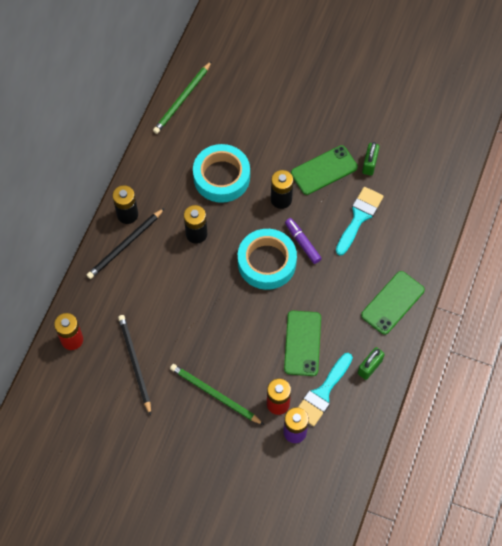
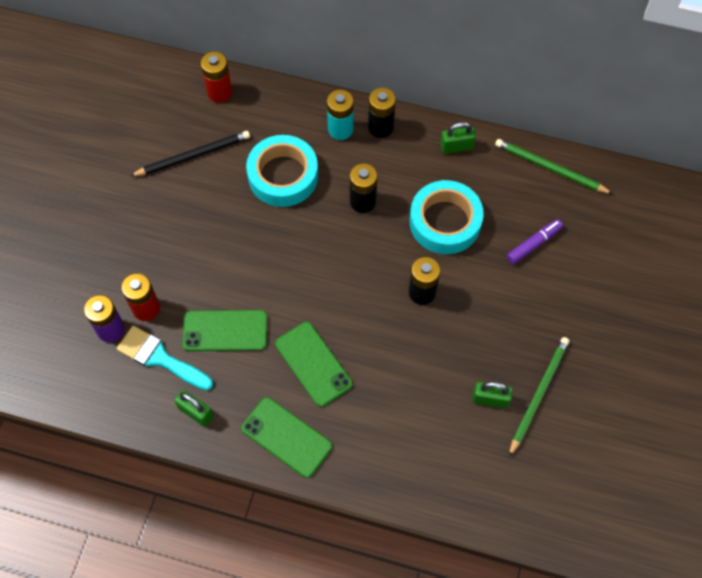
camera: 85 degrees right, 0 degrees up
black pencil [87,208,164,279] -> turquoise battery [327,90,354,140]
green pencil [170,364,264,425] -> green pencil moved to [509,337,570,457]
turquoise tape [238,229,297,290] -> turquoise tape moved to [246,135,318,207]
purple marker [285,218,322,264] -> purple marker moved to [507,219,563,264]
green phone [291,145,358,195] -> green phone moved to [275,322,353,407]
turquoise brush [336,187,384,256] -> none
none -> green padlock [440,122,476,154]

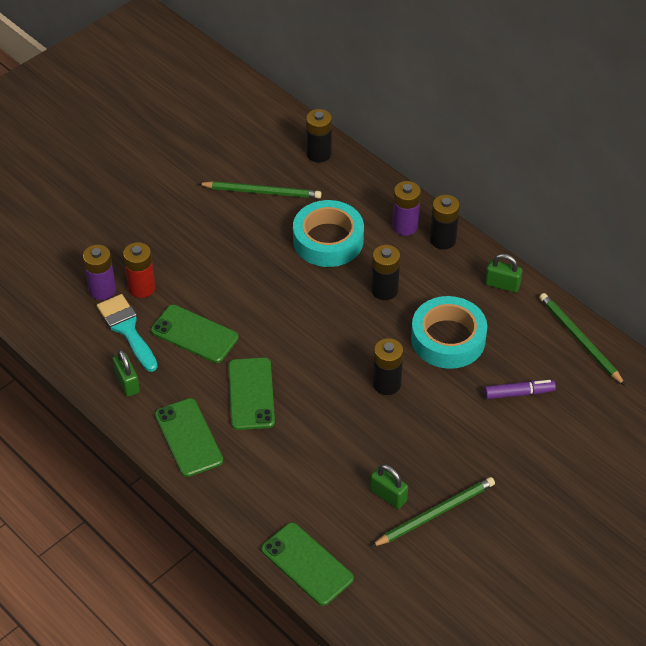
camera: 30 degrees right, 15 degrees down
black pencil [130,131,250,176] -> green pencil [198,181,321,198]
red battery [201,52,232,103] -> black battery [306,109,332,163]
turquoise battery [327,90,354,140] -> purple battery [392,181,421,236]
none -> green phone [261,522,354,606]

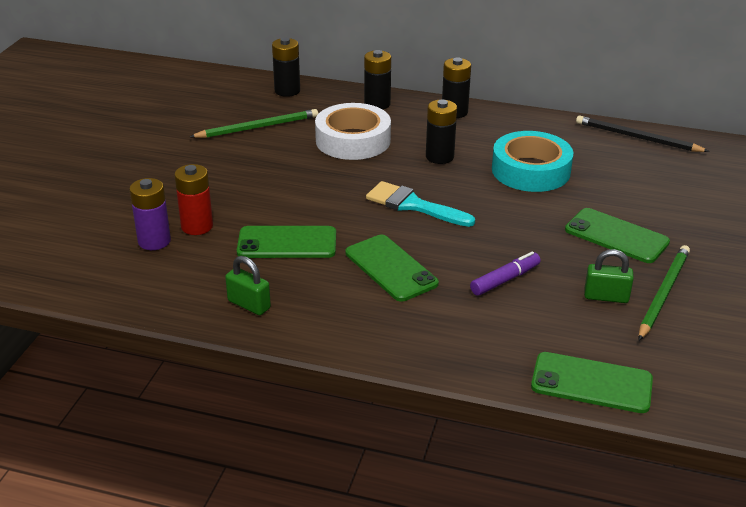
camera: 30 degrees left, 15 degrees down
turquoise brush [97,294,158,372] -> turquoise brush moved to [366,181,475,227]
green phone [155,398,223,477] -> green phone moved to [565,208,670,263]
turquoise tape [293,200,364,267] -> white tape [315,103,391,160]
black battery [373,338,403,395] -> black battery moved to [364,50,391,110]
purple battery [392,181,421,236] -> none
purple marker [484,380,556,399] -> purple marker moved to [470,251,541,296]
green padlock [485,254,522,293] -> none
green pencil [539,293,625,385] -> black pencil [576,115,710,152]

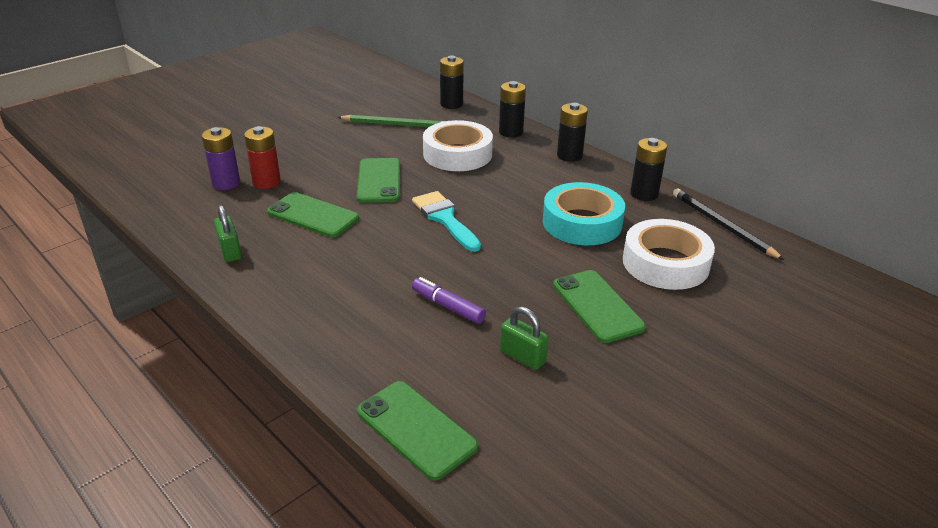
camera: 30 degrees right, 0 degrees up
green phone [346,235,439,302] -> green phone moved to [357,158,400,203]
black battery [426,99,457,164] -> black battery moved to [630,138,667,201]
purple marker [470,251,541,296] -> purple marker turned 135 degrees counterclockwise [412,277,486,324]
green pencil [638,245,690,341] -> none
none -> white tape [623,219,715,290]

